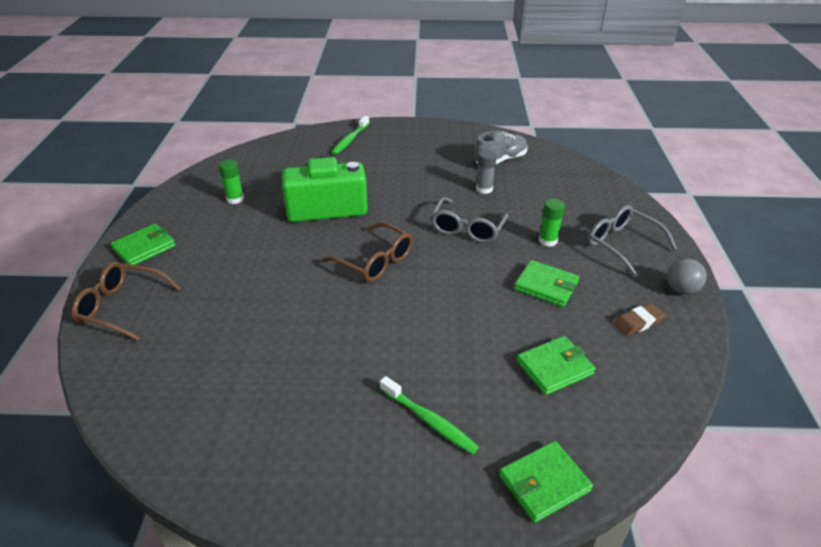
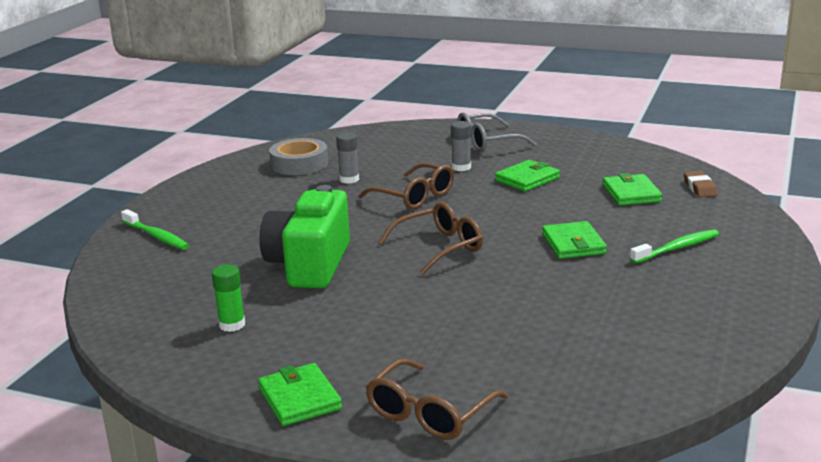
camera: 70 degrees left, 15 degrees down
grey glasses [431,197,510,243] -> brown glasses [359,163,454,209]
grey shoe [474,131,528,164] -> grey tape [269,138,328,175]
green wallet [499,441,593,523] -> green wallet moved to [542,221,607,259]
green glue stick [539,199,565,247] -> grey glue stick [451,121,471,171]
brown eraser [614,303,666,336] -> brown eraser moved to [684,171,718,197]
grey ball [667,258,707,294] -> none

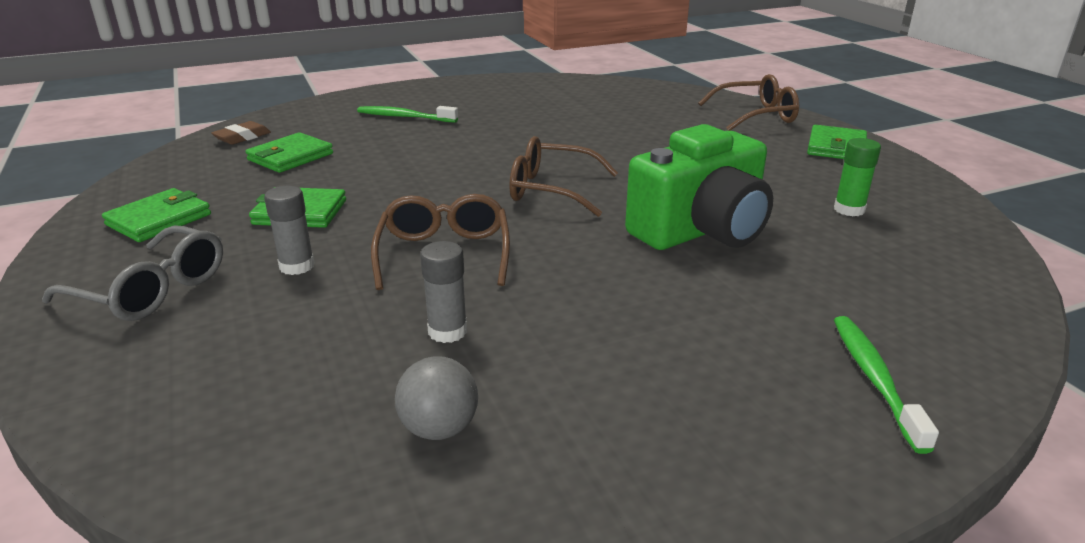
camera: 135 degrees left, 5 degrees up
grey tape [269,138,328,175] -> grey ball [395,356,478,440]
green wallet [542,221,607,259] -> green wallet moved to [102,188,211,242]

